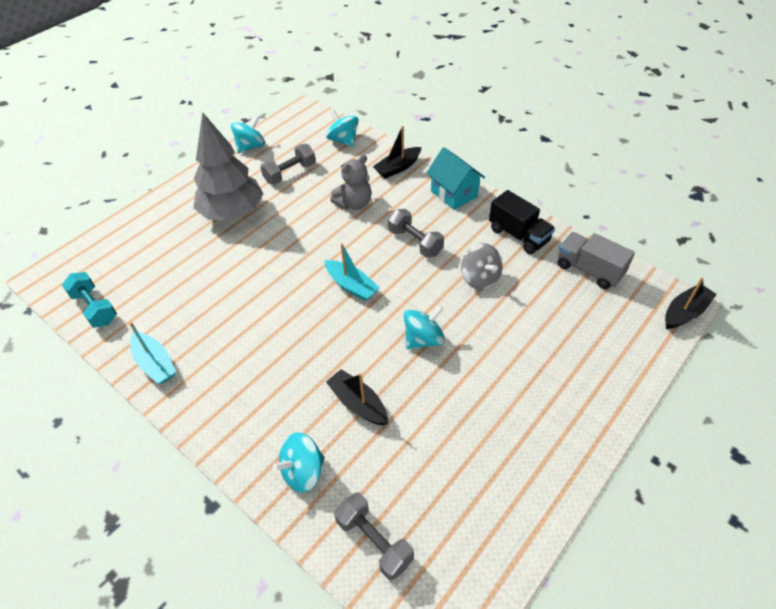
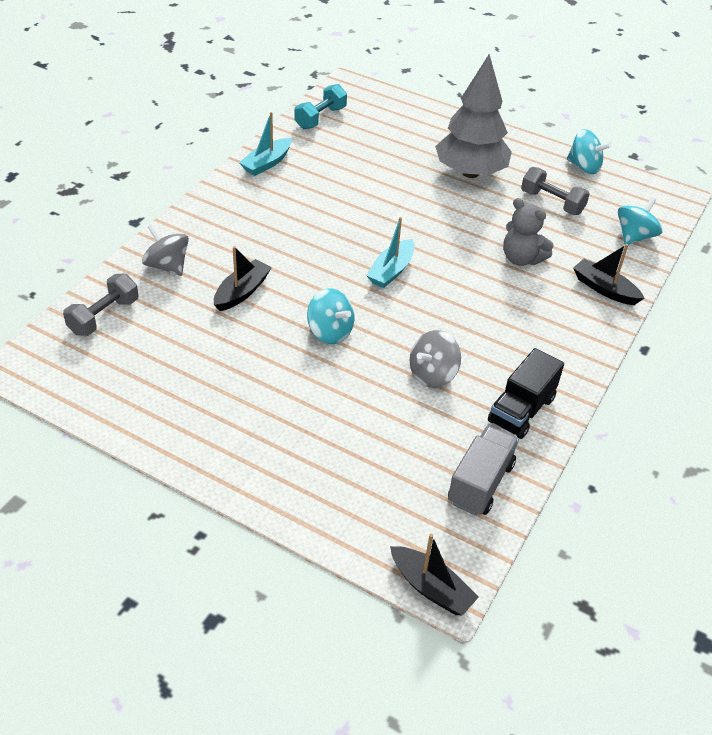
camera: 75 degrees right, 5 degrees down
turquoise spinning top [273,432,325,493] -> grey spinning top [142,224,189,276]
grey dumbbell [388,209,444,258] -> none
turquoise house [426,147,485,210] -> none

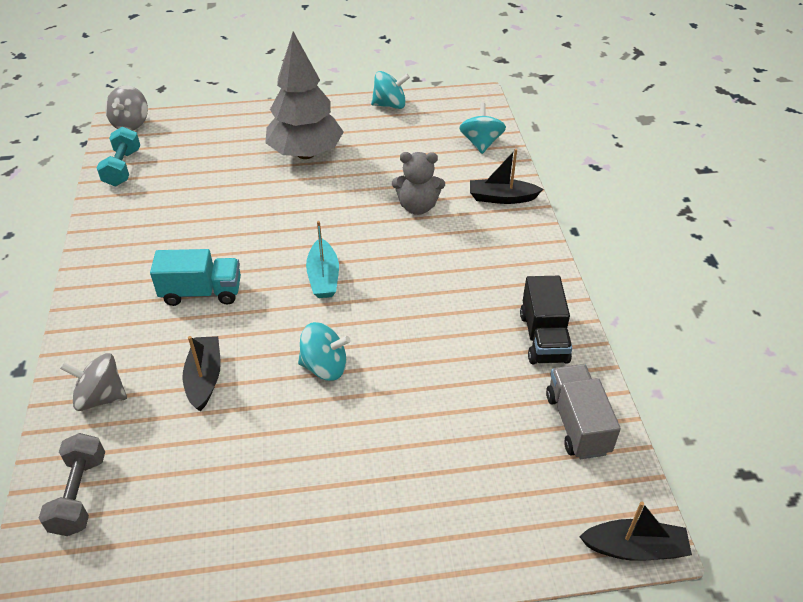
camera: 35 degrees left, 0 degrees up
turquoise boat [239,112,292,176] -> none
grey spinning top [410,330,461,388] -> grey spinning top moved to [105,85,148,131]
grey dumbbell [521,167,590,215] -> none
none -> turquoise truck [150,249,241,306]

